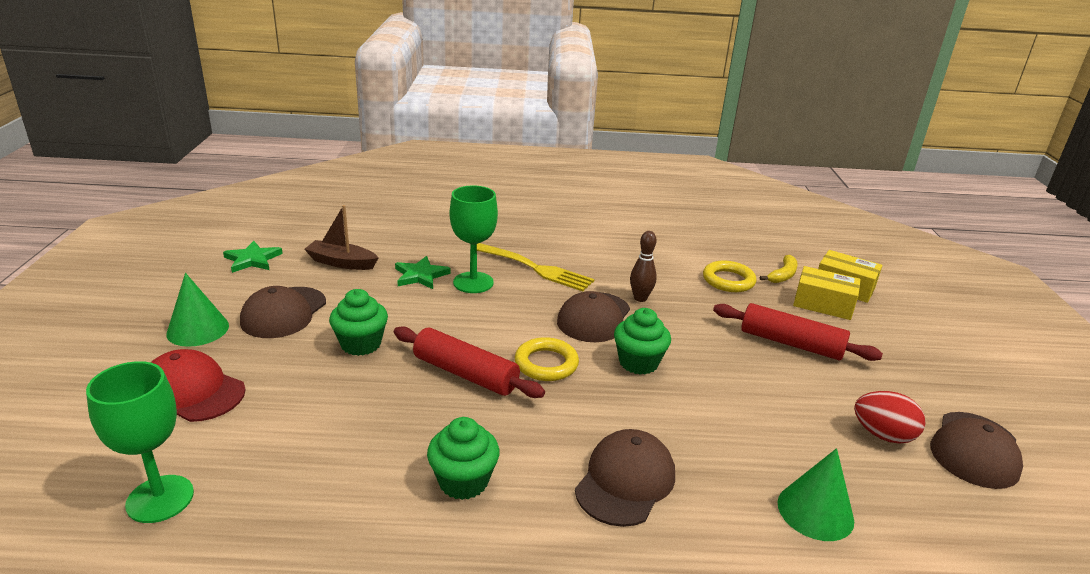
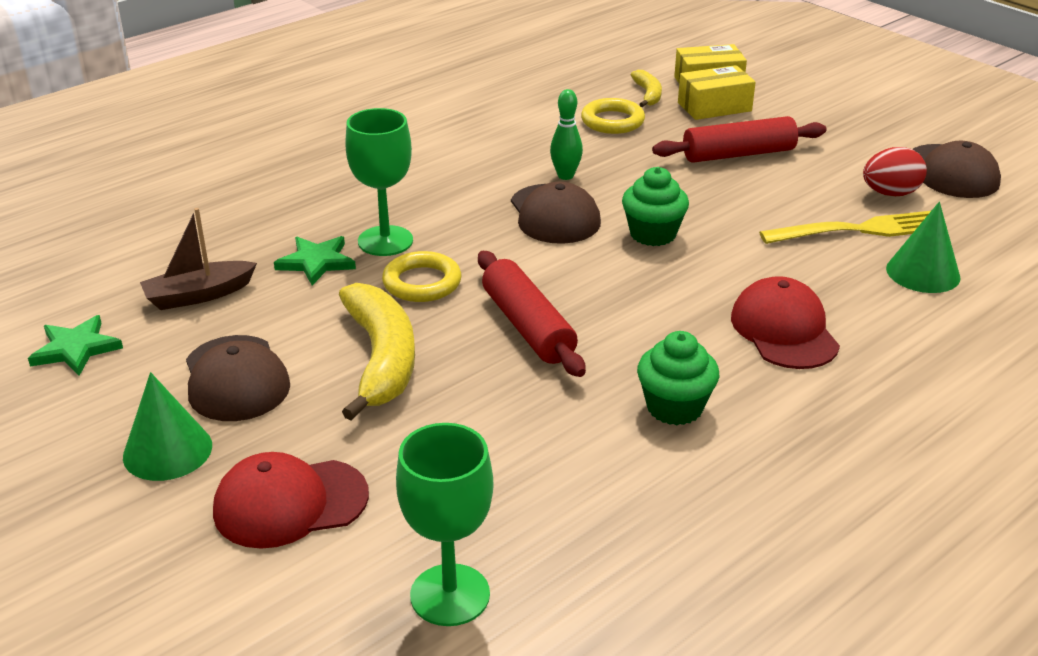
camera: 40 degrees left, 5 degrees up
green cupcake [329,289,388,356] -> yellow banana [339,283,415,420]
red rolling pin [393,326,545,398] -> red rolling pin turned 75 degrees clockwise [478,251,586,377]
yellow fork [477,243,595,291] -> yellow fork moved to [759,211,931,244]
yellow ring [515,337,579,381] -> yellow ring moved to [382,251,461,302]
brown cap [575,429,675,527] -> red cap [731,276,840,369]
brown bowling pin [630,231,657,302] -> green bowling pin [550,89,583,180]

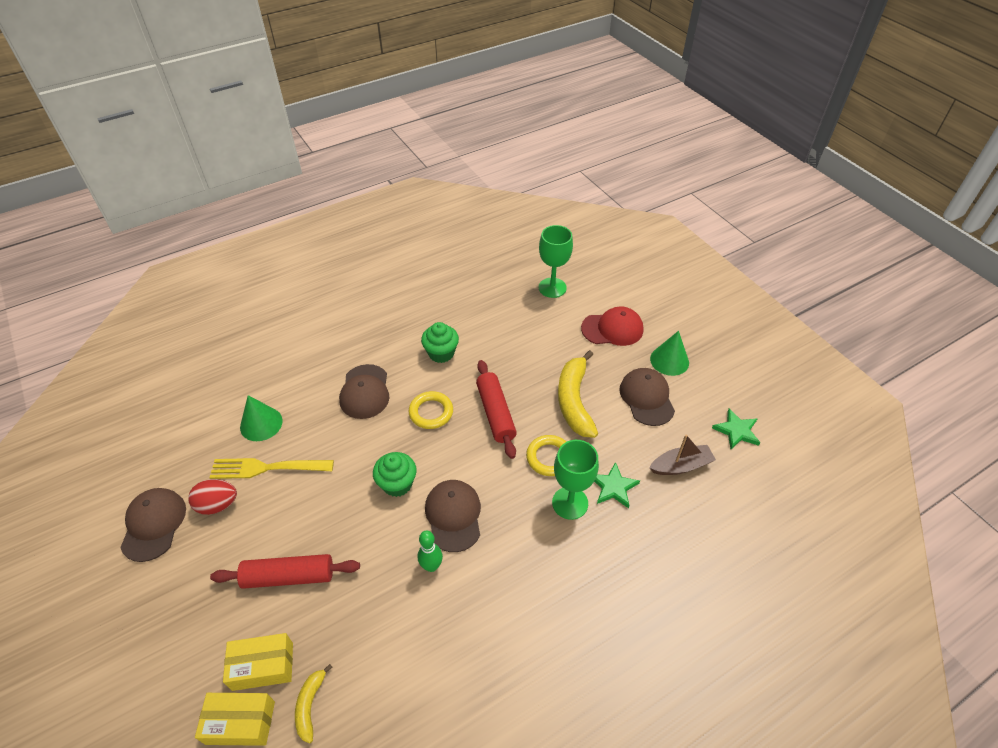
camera: 170 degrees left, 15 degrees up
yellow ring [581,98,645,134] -> yellow ring moved to [408,391,453,429]
red cap [731,276,840,369] -> brown cap [339,364,389,419]

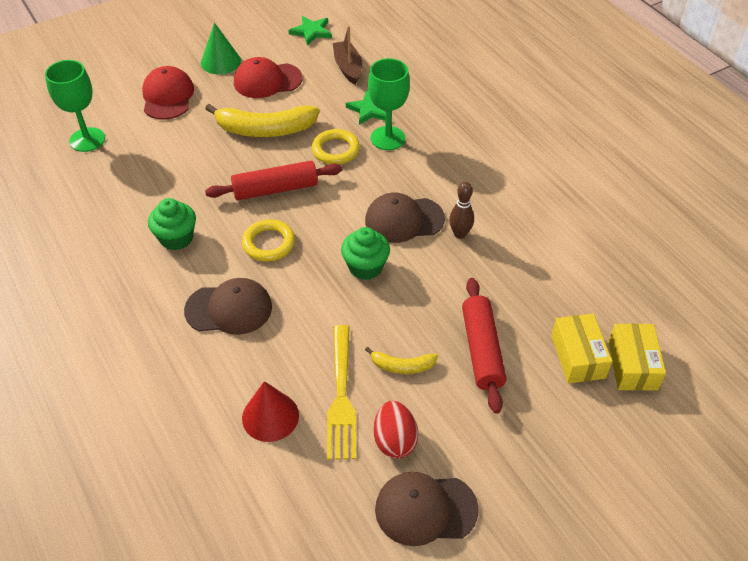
camera: 90 degrees left, 0 degrees up
green cone [240,395,283,441] -> red cone [242,381,299,442]
yellow banana [295,664,333,743] -> yellow banana moved to [365,347,438,374]
green bowling pin [418,531,443,572] -> brown bowling pin [449,182,474,239]
brown cap [619,368,675,426] -> red cap [234,57,302,98]

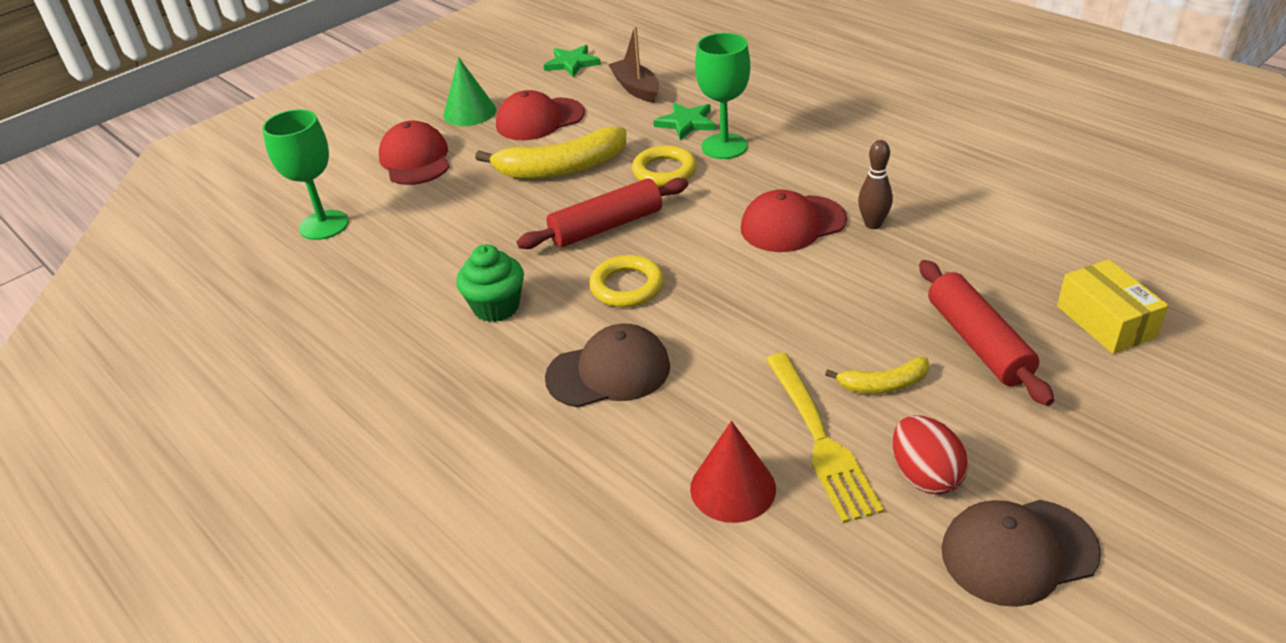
camera: 10 degrees left, 10 degrees down
green cupcake [341,227,390,280] -> none
brown cap [365,193,445,243] -> red cap [741,189,847,252]
yellow box [608,323,666,391] -> none

